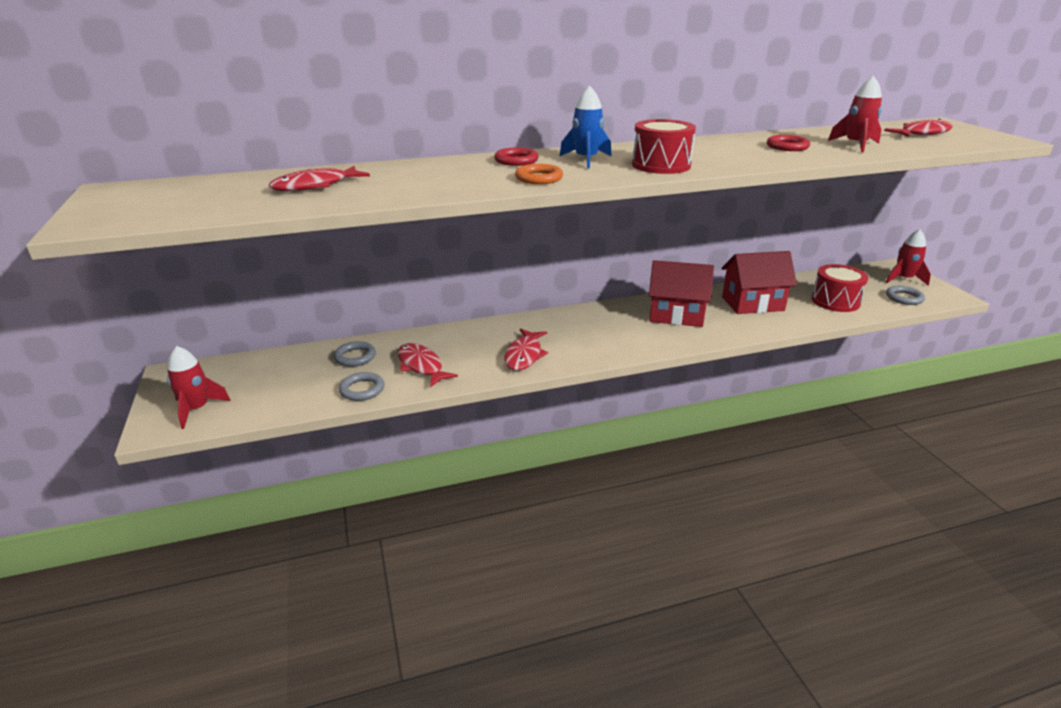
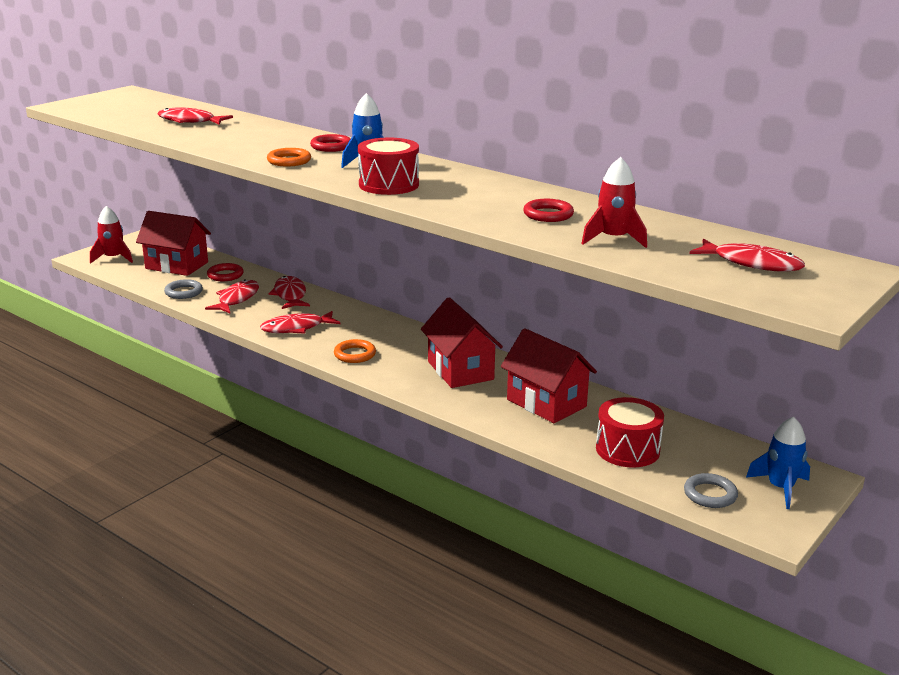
camera: 55 degrees right, 5 degrees down
grey ring [334,341,376,367] -> red ring [207,263,244,281]
red rocket [886,229,931,286] -> blue rocket [746,416,810,509]
none -> red house [136,211,211,276]
none -> red fish [269,276,310,309]
none -> orange ring [334,339,376,363]

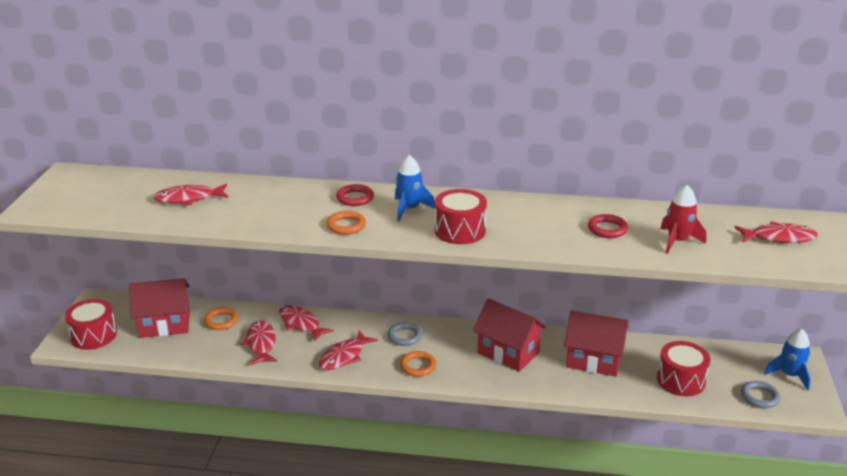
camera: 30 degrees left, 5 degrees up
red rocket [90,206,133,264] -> red drum [65,299,117,350]
grey ring [164,279,203,299] -> grey ring moved to [388,322,422,346]
red ring [207,263,244,281] -> orange ring [204,307,238,330]

